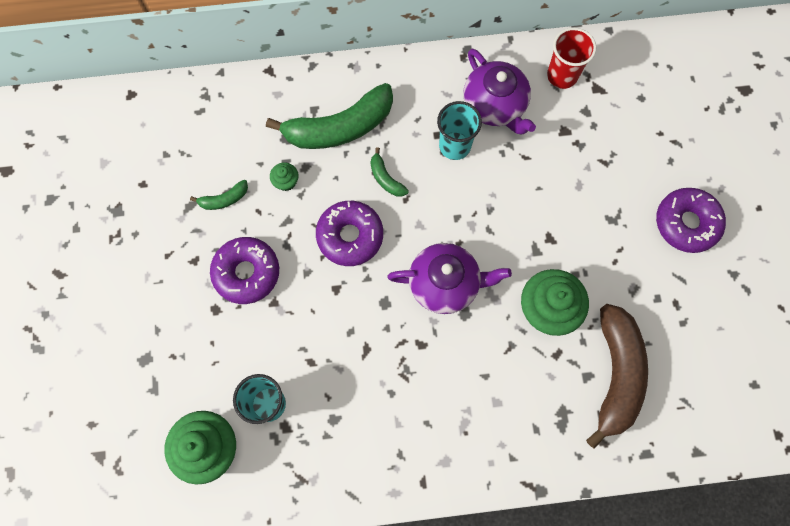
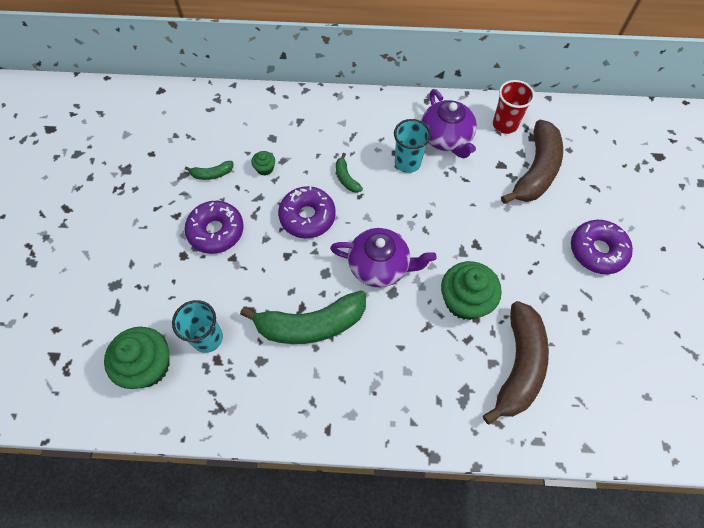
camera: 10 degrees right, 10 degrees down
green banana [266,83,393,149] -> green banana moved to [240,291,366,344]
none -> brown banana [501,120,563,204]

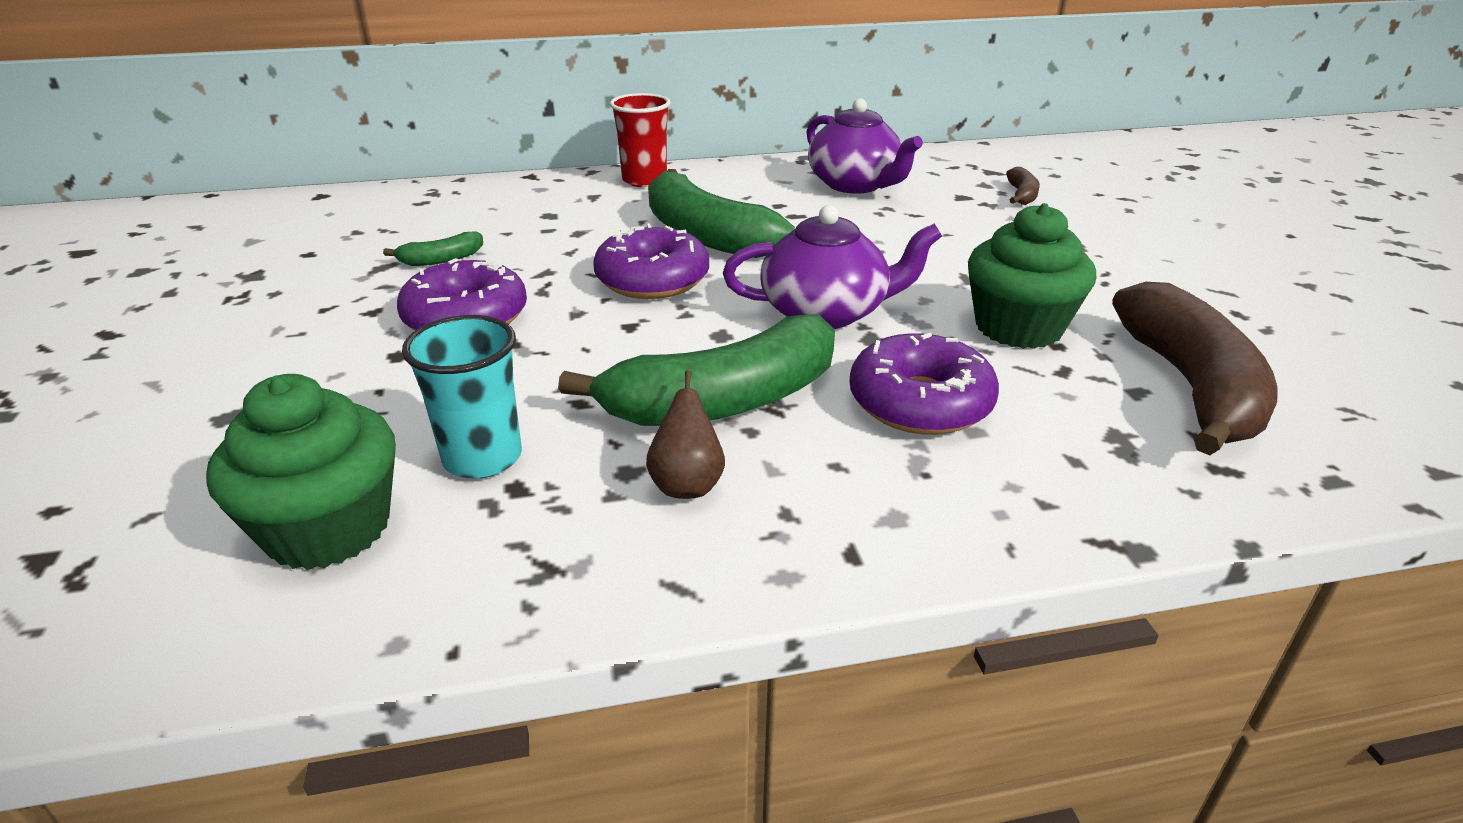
camera: 15 degrees left, 30 degrees down
green cupcake [251,151,275,175] -> none
green banana [336,153,363,193] -> green banana [648,169,795,258], size x2.27
turquoise cup [394,119,431,173] -> none
red cup [493,80,535,134] -> red cup moved to [610,93,671,187]
brown banana [501,120,563,204] -> brown banana [1006,167,1040,205], size x0.44
purple donut [571,220,633,274] -> purple donut moved to [849,333,999,435]
none -> brown pear [646,370,725,499]

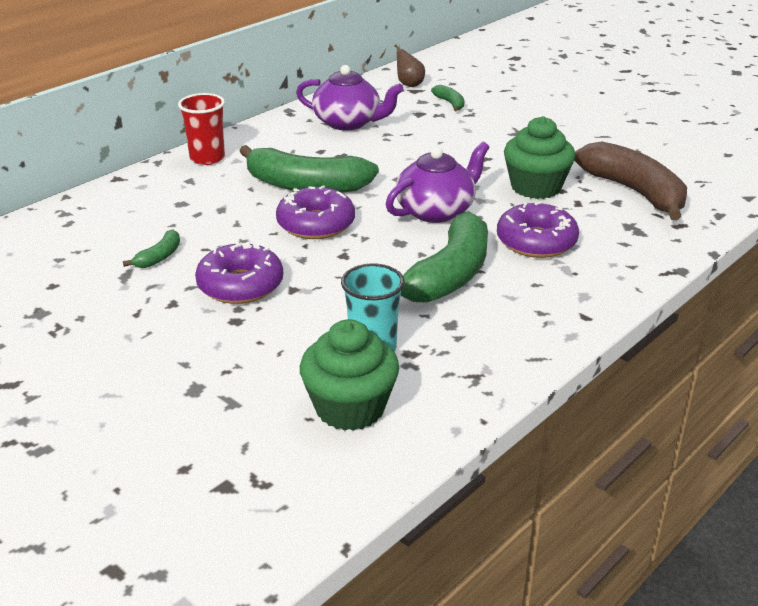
camera: 35 degrees left, 0 degrees up
brown pear [646,370,725,499] -> brown pear moved to [394,44,425,87]
brown banana [1006,167,1040,205] -> green banana [431,85,464,111]

